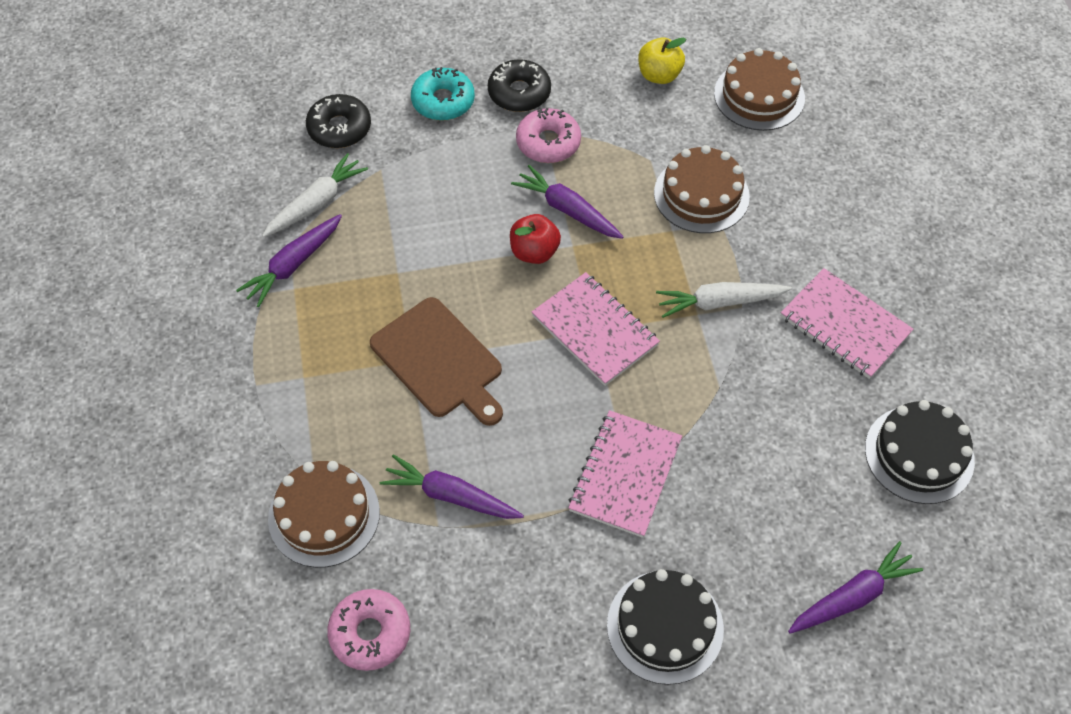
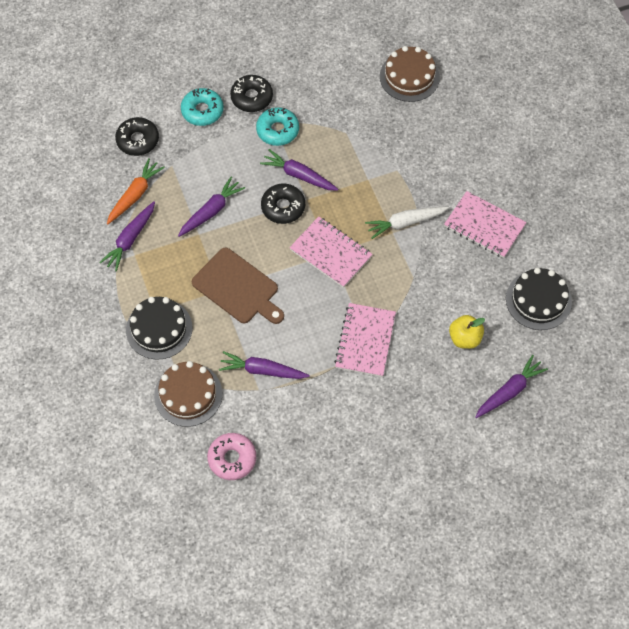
camera: 10 degrees left, 5 degrees up
white carrot [262,153,368,237] -> orange carrot [107,158,165,224]
red apple [510,214,561,264] -> black donut [261,183,305,224]
pink donut [516,108,581,163] -> turquoise donut [256,107,299,146]
black cake [607,569,724,685] -> black cake moved to [126,297,192,360]
yellow apple [638,37,686,84] -> yellow apple moved to [449,315,485,349]
brown cake [654,145,750,233] -> none
none -> purple carrot [178,177,245,237]

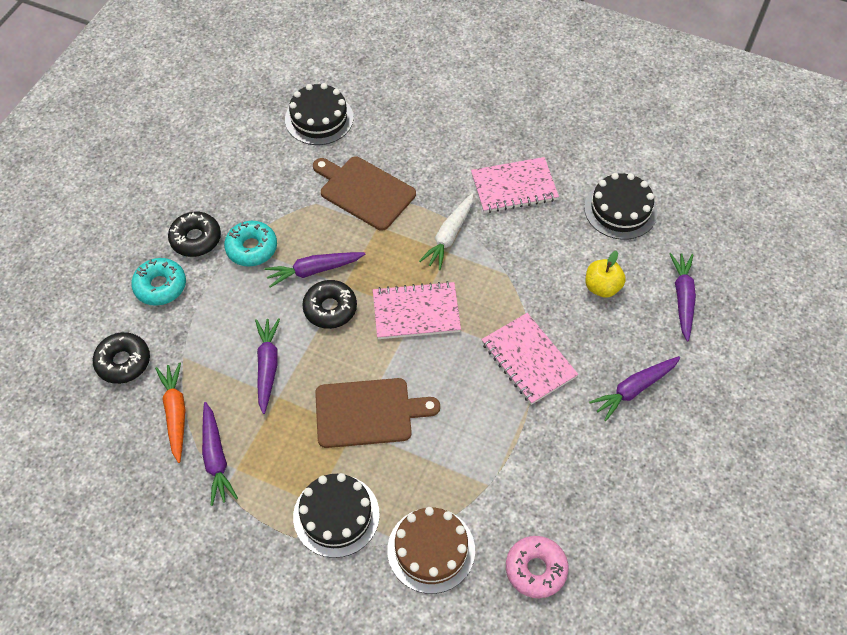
camera: 45 degrees left, 5 degrees down
purple carrot [219,351,310,379] -> purple carrot moved to [589,356,681,421]
brown cake [380,46,440,102] -> black cake [285,83,354,145]
none -> brown cutting board [313,156,416,231]

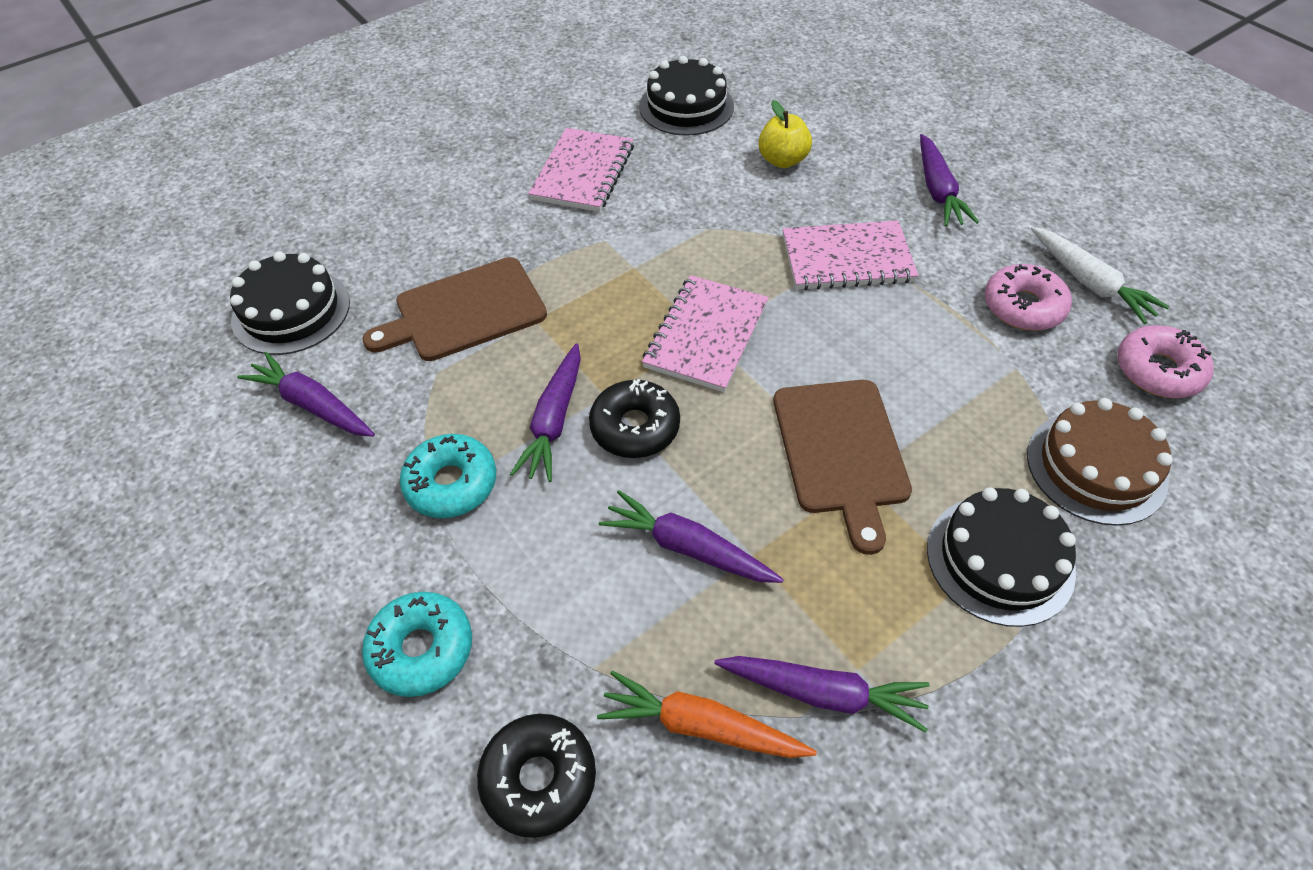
camera: 60 degrees left, 5 degrees down
black donut [168,212,221,257] -> none
brown cutting board [315,378,440,448] -> brown cutting board turned 150 degrees clockwise [774,380,912,555]
white carrot [419,193,473,270] -> white carrot moved to [1031,227,1169,324]
purple carrot [669,253,696,341] -> purple carrot moved to [237,352,375,437]
none -> pink donut [985,264,1072,331]

